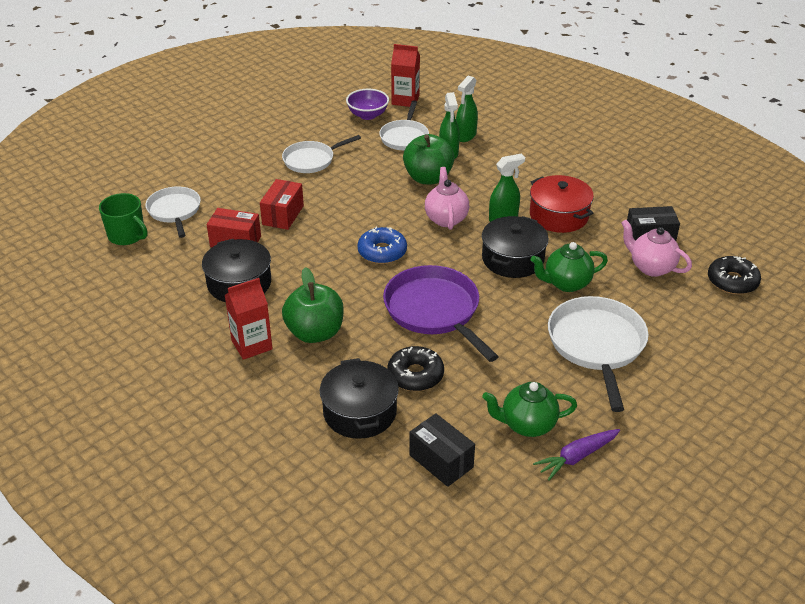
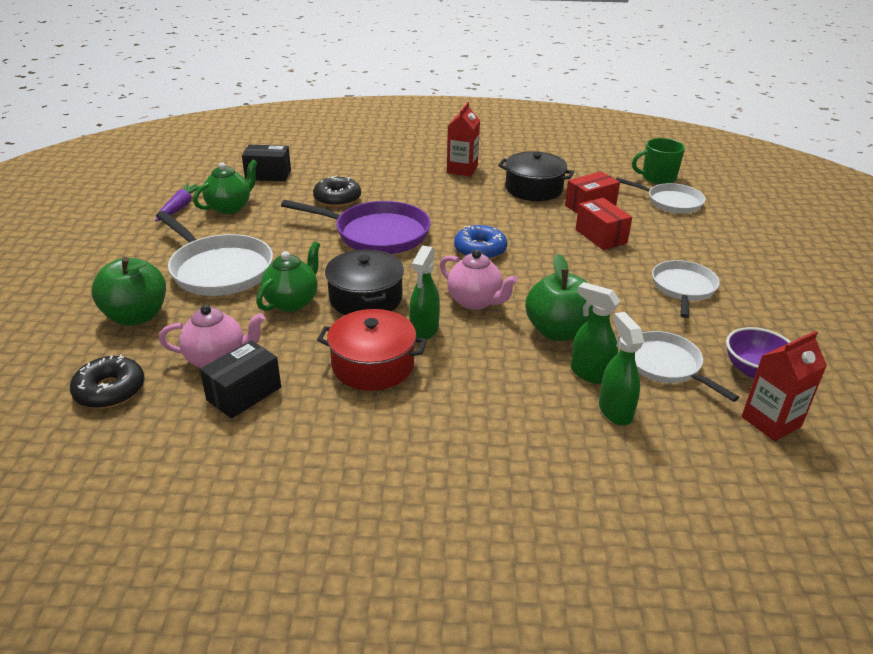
camera: 135 degrees right, 5 degrees down
green apple [282,267,344,343] -> green apple moved to [91,257,166,326]
black pot [320,358,399,439] -> none

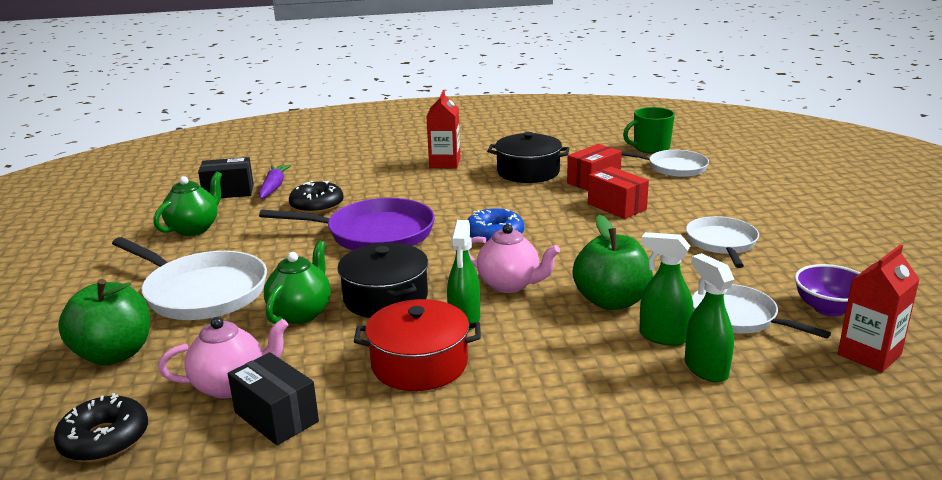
camera: 10 degrees left, 10 degrees down
purple carrot [155,183,200,221] -> purple carrot moved to [259,165,291,199]
black box [200,340,281,419] -> black box turned 75 degrees counterclockwise [228,352,319,445]

